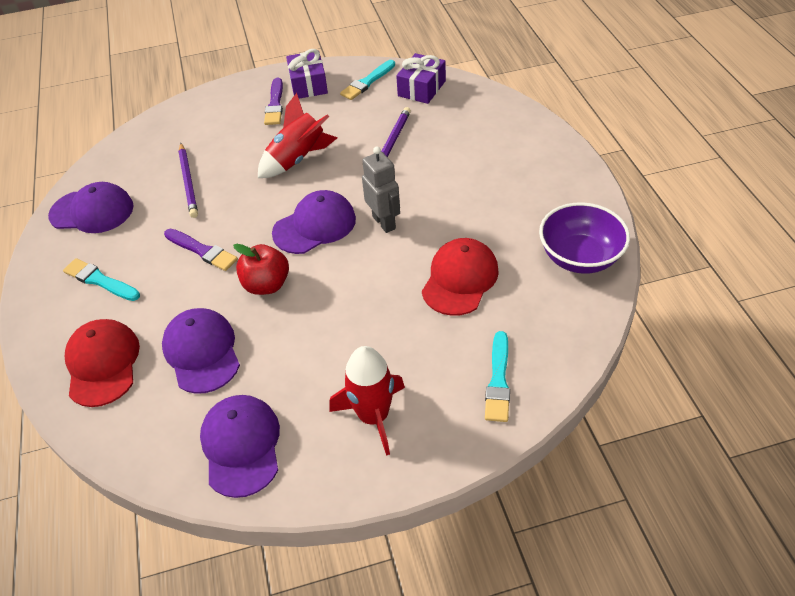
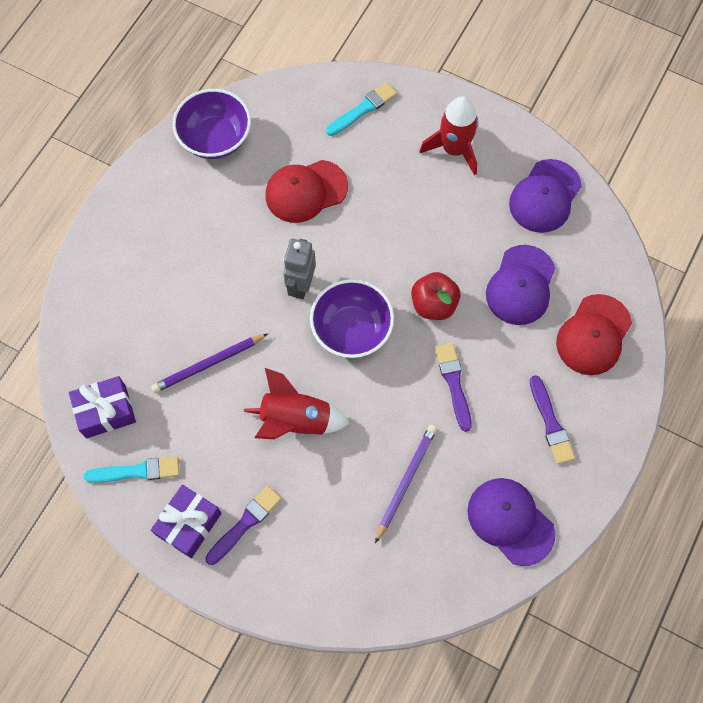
camera: 140 degrees left, 20 degrees up
turquoise brush [63,258,140,301] -> purple brush [529,375,575,464]
purple cap [272,190,356,254] -> purple bowl [310,279,394,358]

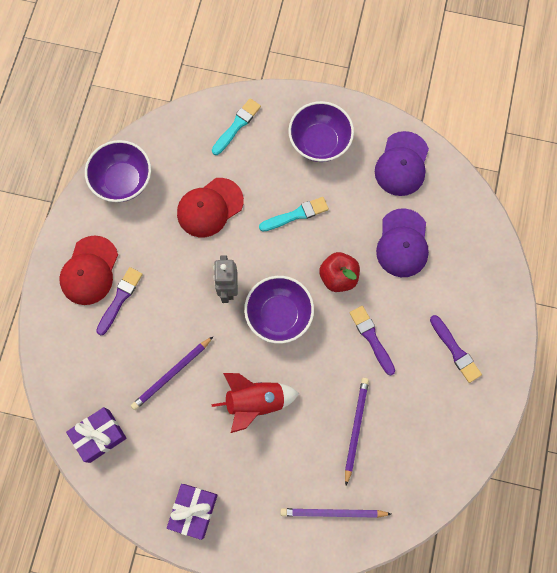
camera: 15 degrees left, 5 degrees up
turquoise brush [84,456,180,483] -> turquoise brush moved to [259,197,329,232]
purple brush [205,486,282,565] -> purple brush moved to [96,267,143,335]
red rocket [419,96,479,176] -> purple bowl [288,101,354,162]
purple cap [467,478,555,566] -> none
red cap [556,294,632,375] -> red cap moved to [59,236,118,305]
none -> purple pencil [280,508,391,518]

